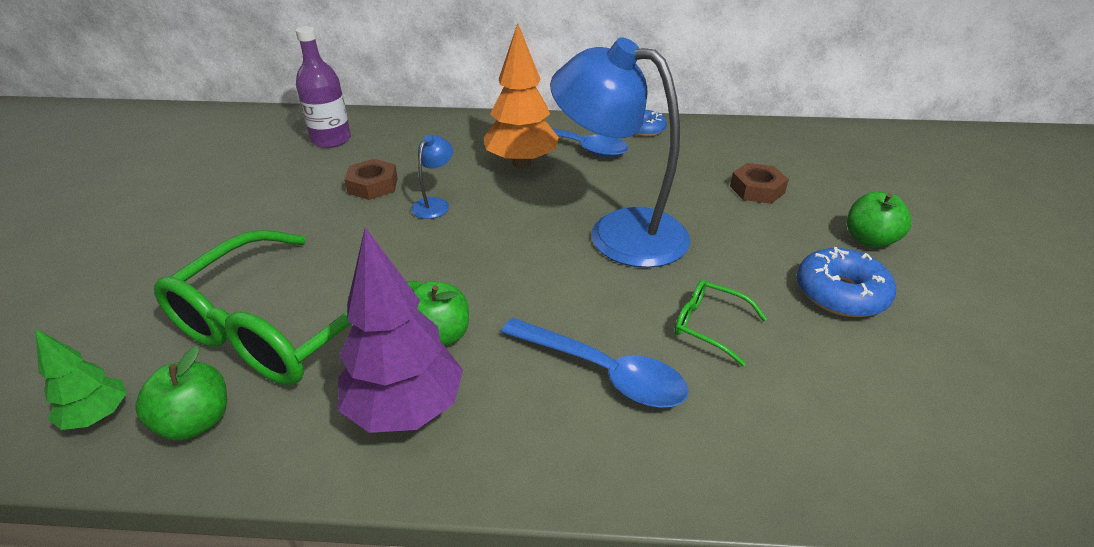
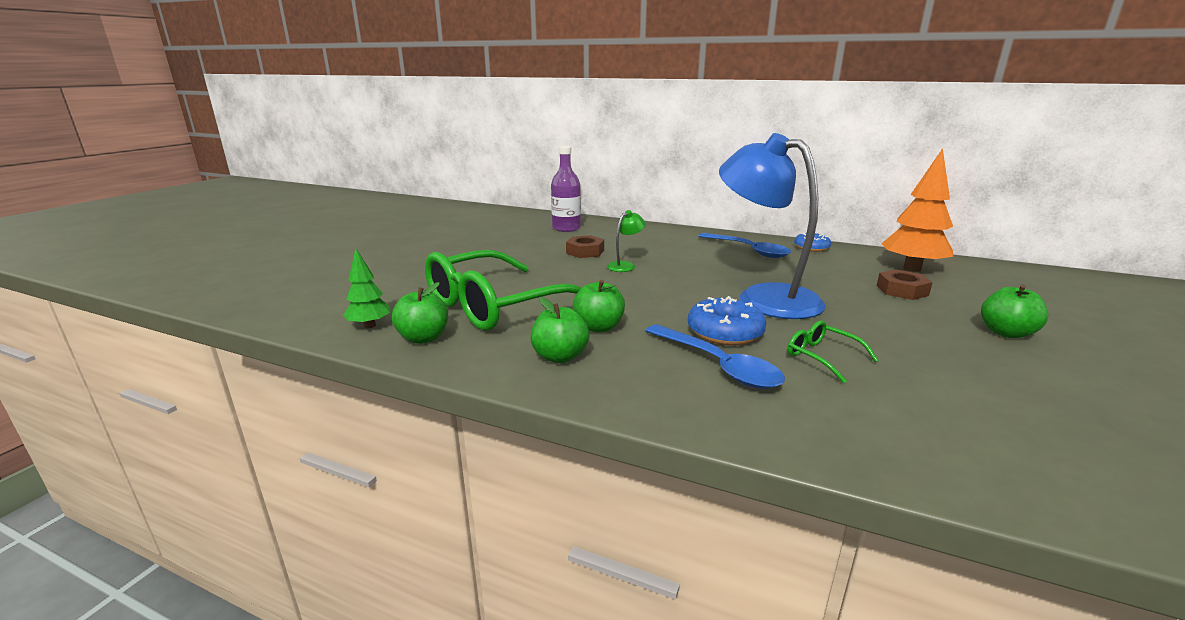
camera: 20 degrees right, 15 degrees down
purple tree [338,227,463,433] -> green apple [531,297,589,363]
blue lamp [411,135,453,219] -> green lamp [607,210,646,272]
orange tree [484,23,559,168] -> orange tree moved to [881,148,953,272]
blue donut [797,247,896,317] -> blue donut moved to [688,296,767,346]

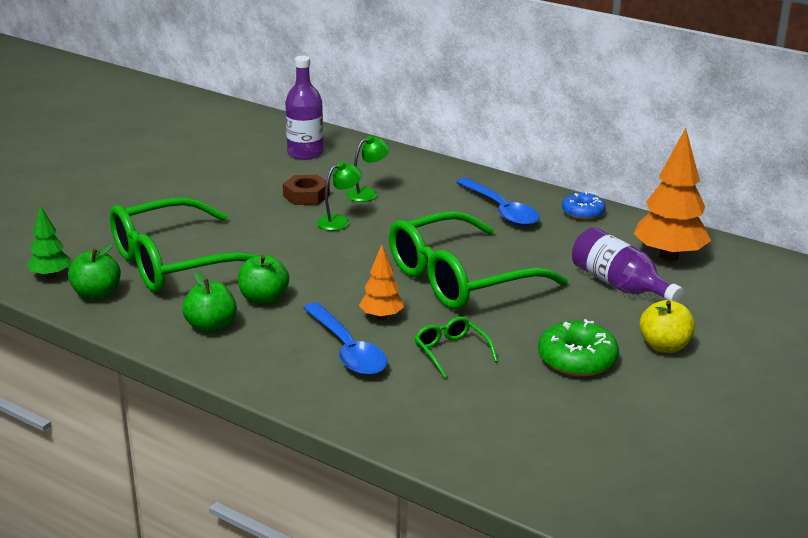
camera: 10 degrees right, 5 degrees up
blue donut [688,296,767,346] -> orange tree [359,245,404,320]
blue lamp [719,133,826,319] -> green glasses [389,211,568,310]
brown nut [877,269,933,300] -> purple bottle [572,227,684,302]
green apple [981,285,1048,338] -> yellow apple [639,300,695,353]
none -> green lamp [346,136,390,202]
none -> green donut [538,319,619,377]

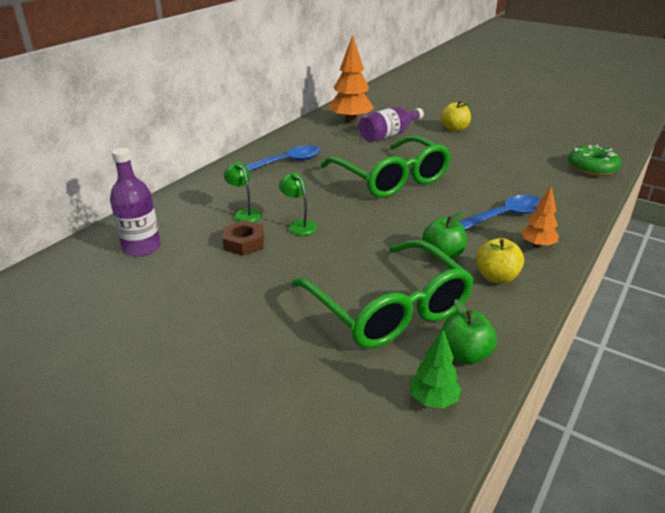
camera: 90 degrees left, 5 degrees up
green apple [182,271,237,333] -> yellow apple [476,238,524,284]
orange tree [359,245,404,320] -> orange tree moved to [521,186,559,248]
green glasses [415,316,498,378] -> none
green donut [538,319,619,377] -> green donut moved to [568,144,621,176]
blue donut [562,192,605,220] -> none

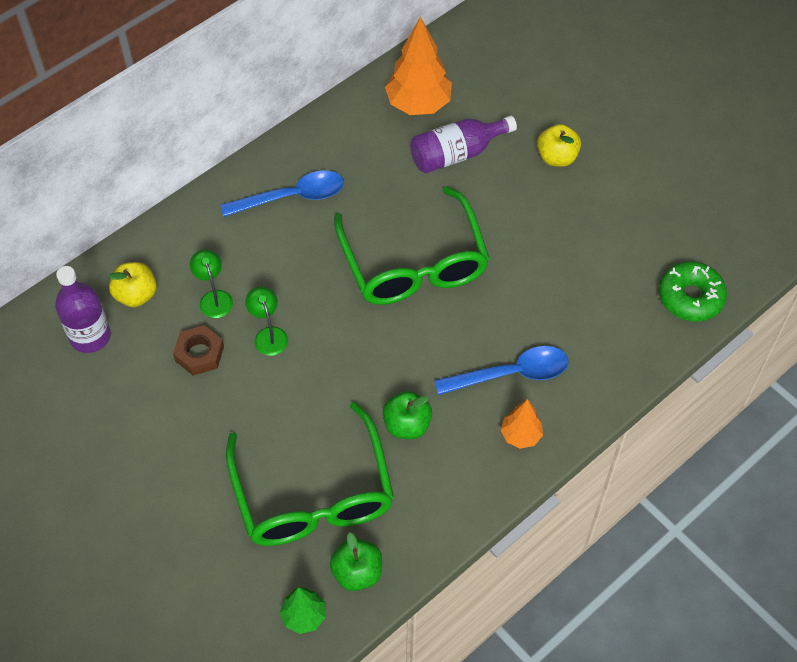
camera: 15 degrees right, 25 degrees up
yellow apple [476,238,524,284] -> yellow apple moved to [108,262,157,307]

